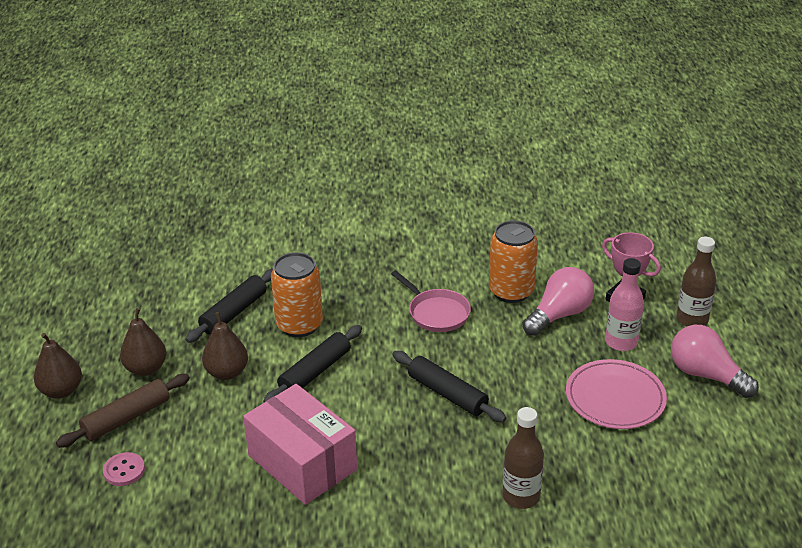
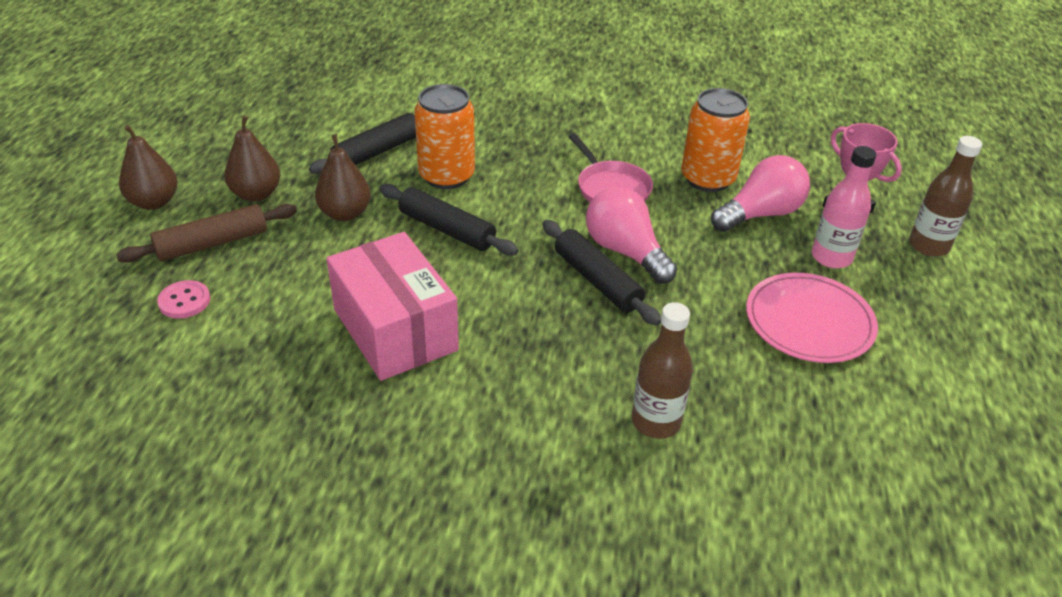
camera: 10 degrees right, 5 degrees up
black rolling pin [263,325,362,403] -> black rolling pin turned 75 degrees clockwise [380,184,519,256]
pink light bulb [671,325,759,398] -> pink light bulb moved to [586,187,677,284]

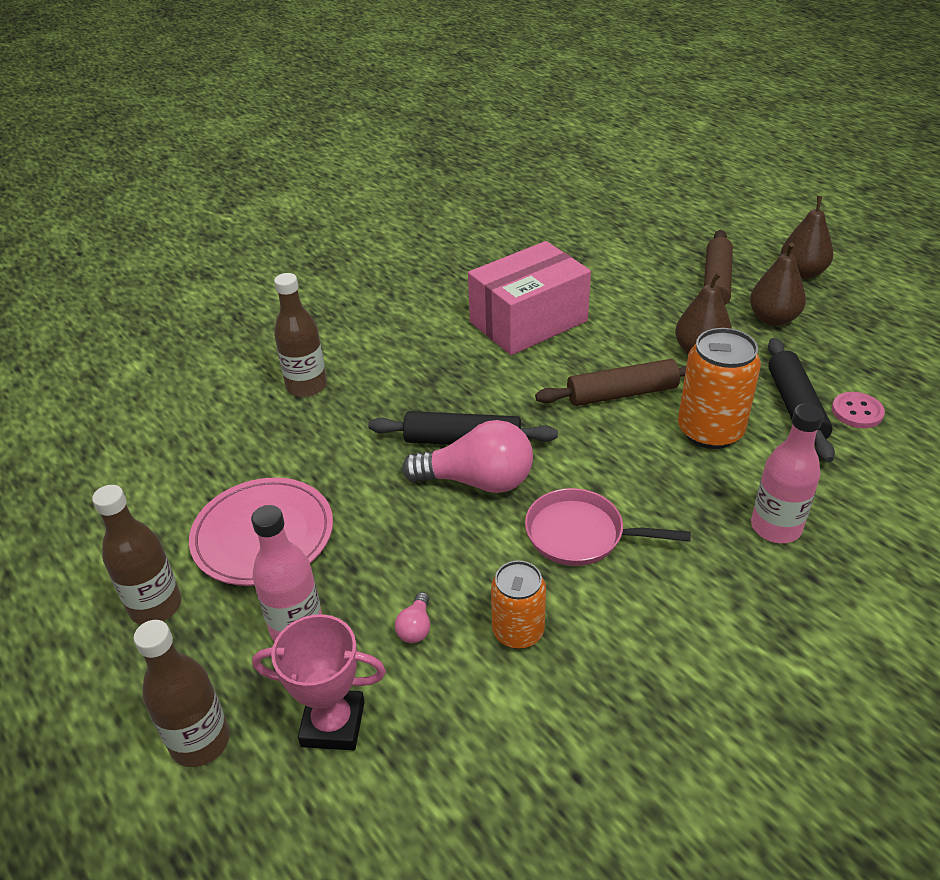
camera: 135 degrees right, 0 degrees up
pink button [157,280,210,319] -> pink button moved to [832,392,885,428]
pink box [326,232,459,381] -> pink box turned 45 degrees counterclockwise [468,241,591,355]
black rolling pin [380,184,519,256] -> brown rolling pin [535,359,686,406]
orange can [681,88,750,192] -> orange can [491,560,546,649], size x0.64
pink light bulb [711,155,810,232] -> pink light bulb [395,592,430,643], size x0.42
none -> brown bottle [92,485,181,624]
none -> pink bottle [751,404,824,543]

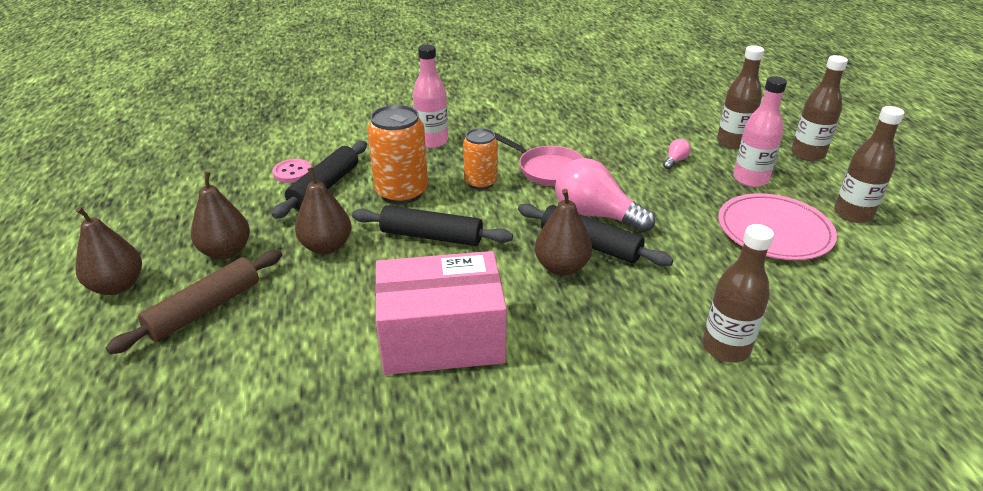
camera: 155 degrees left, 5 degrees down
pink trophy [252,614,386,750] -> brown bottle [717,45,764,149]
orange can [491,560,546,649] -> orange can moved to [463,128,498,190]
brown rolling pin [535,359,686,406] -> black rolling pin [352,205,513,246]
none -> brown pear [535,189,592,276]

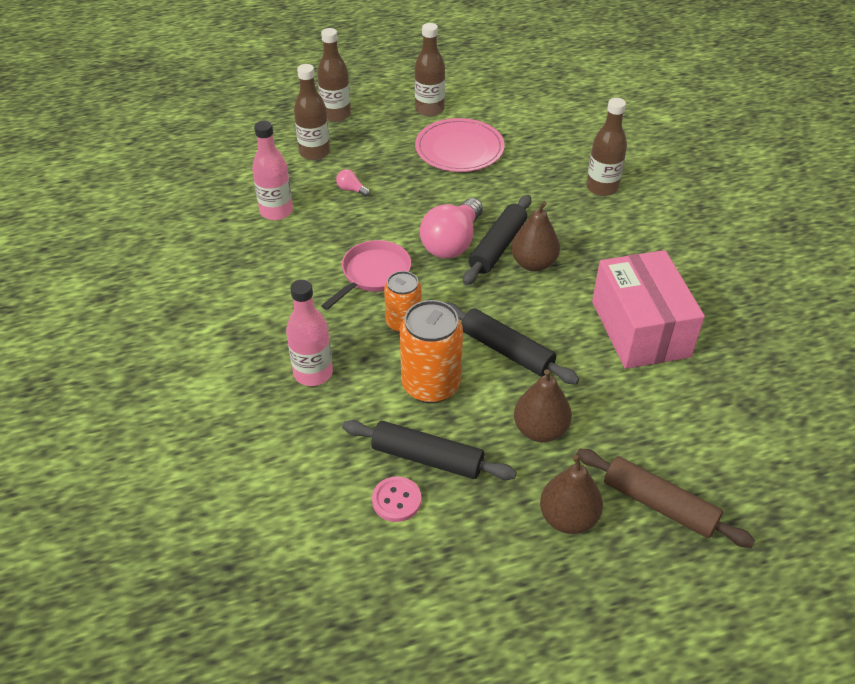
camera: 95 degrees left, 10 degrees up
brown pear [75,207,142,295] -> none
black rolling pin [352,205,513,246] -> black rolling pin turned 60 degrees counterclockwise [447,303,579,384]
pink bottle [733,76,787,187] -> pink bottle moved to [252,121,293,220]

